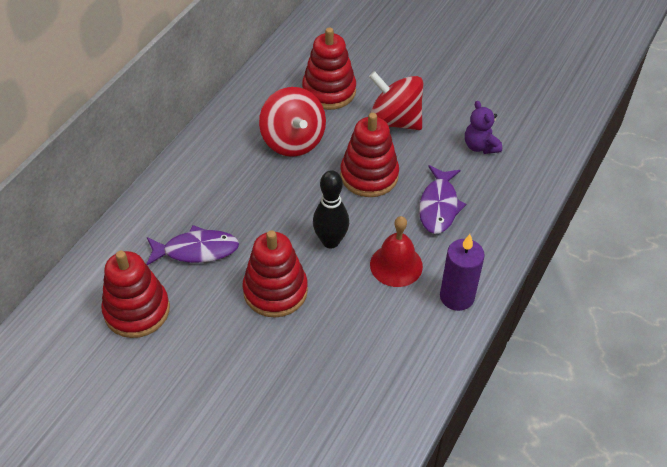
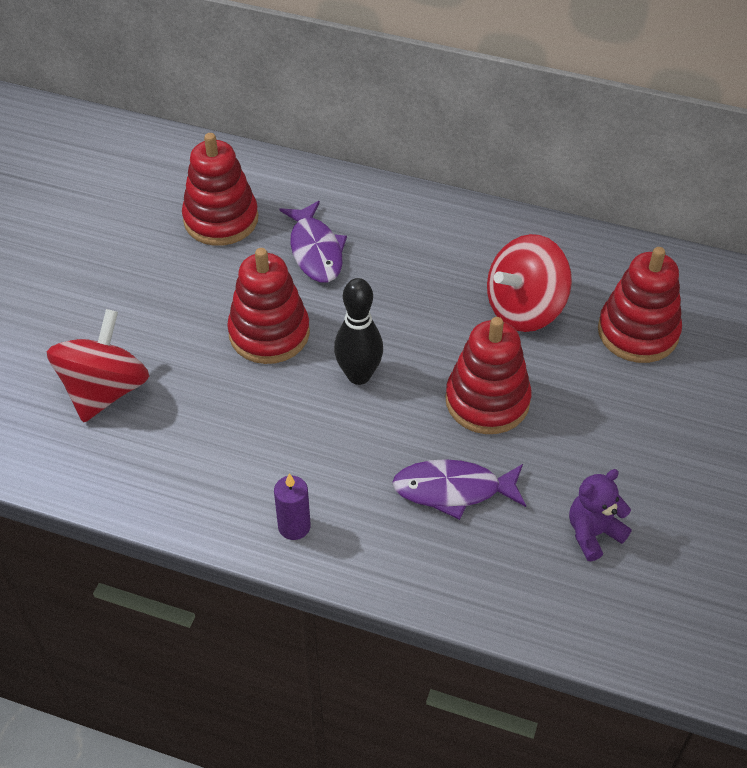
camera: 80 degrees right, 0 degrees up
red spinning top [369,71,423,130] -> red spinning top moved to [47,309,149,422]
red bell [370,216,423,287] -> none
purple candle [440,234,485,311] -> purple candle [274,473,311,540], size x0.66

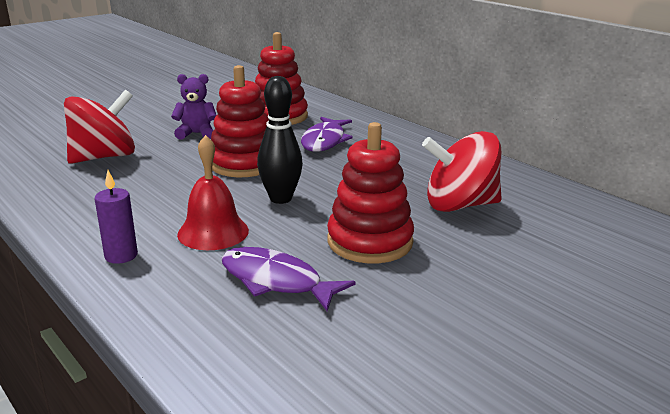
camera: 30 degrees right, 25 degrees down
purple teddy bear [569,469,632,561] -> purple teddy bear moved to [171,74,217,140]
red stacking toy [598,247,682,363] -> none
none -> red bell [177,135,249,250]

